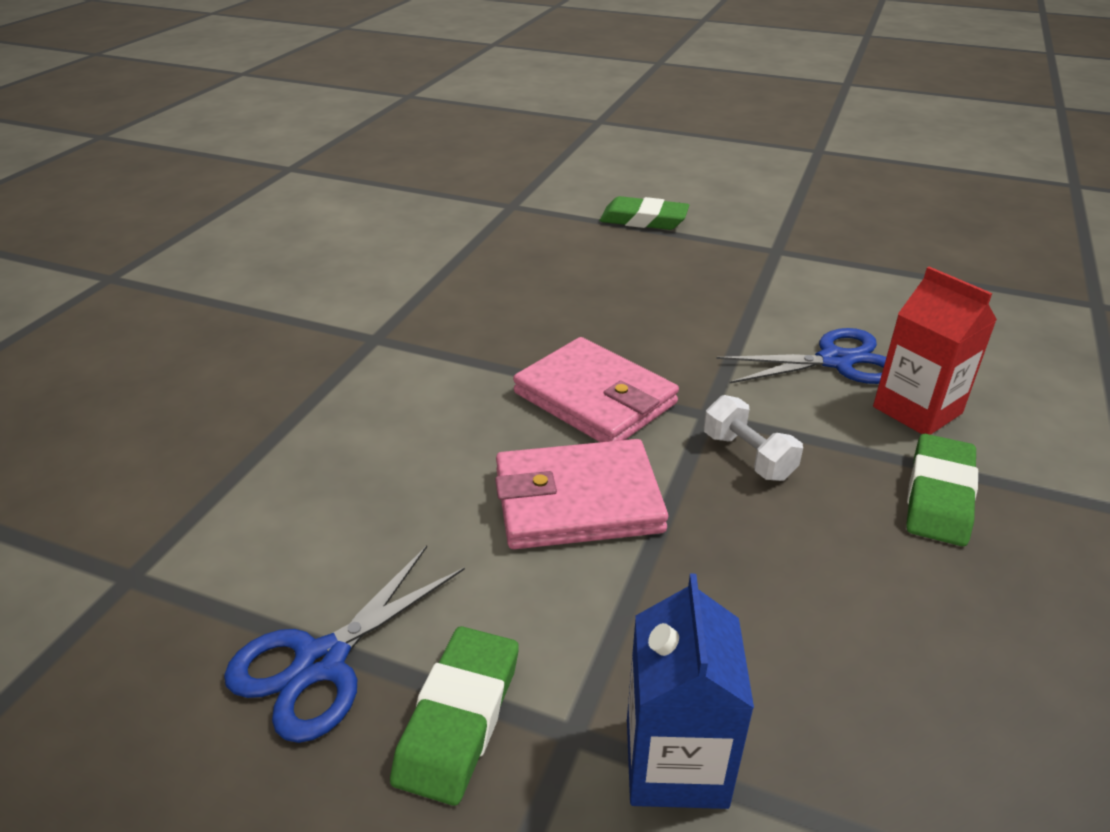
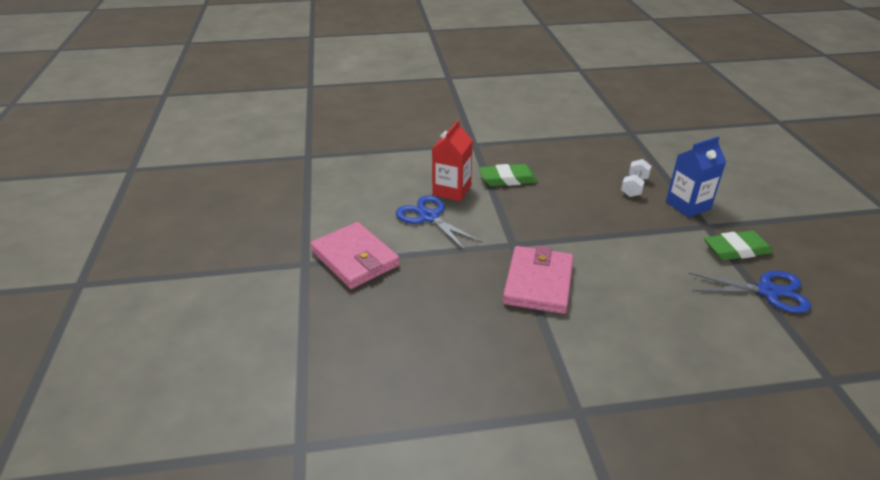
camera: 120 degrees left, 0 degrees up
pink wallet [495,439,668,549] -> pink wallet moved to [310,222,400,289]
green eraser [599,196,689,230] -> none
white dumbbell [704,395,803,481] -> white dumbbell moved to [621,159,651,197]

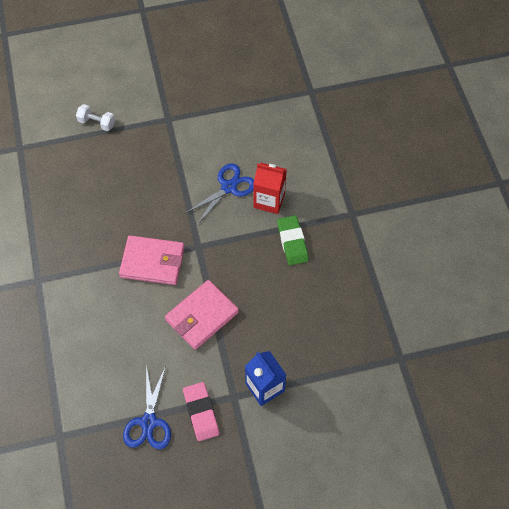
camera: 85 degrees right, 25 degrees up
pink wallet [310,222,400,289] -> pink wallet moved to [165,280,239,350]
white dumbbell [621,159,651,197] -> white dumbbell moved to [76,104,115,131]
green eraser [704,230,773,260] -> pink eraser [183,382,219,441]

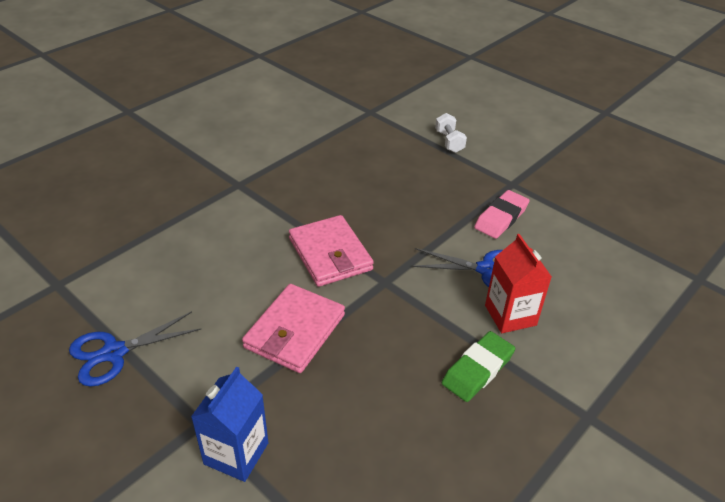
camera: 55 degrees right, 20 degrees down
pink wallet [165,280,239,350] -> pink wallet turned 75 degrees counterclockwise [242,284,345,373]
pink eraser [183,382,219,441] -> pink eraser moved to [474,190,530,239]

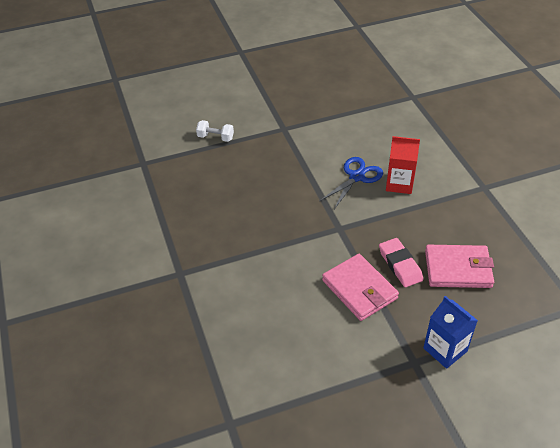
camera: 60 degrees left, 5 degrees up
blue scissors [69,311,201,387] -> none
pink wallet [289,215,374,287] -> pink wallet moved to [425,245,494,288]
green eraser [442,331,515,402] -> none
pink eraser [474,190,530,239] -> pink eraser moved to [379,238,423,287]

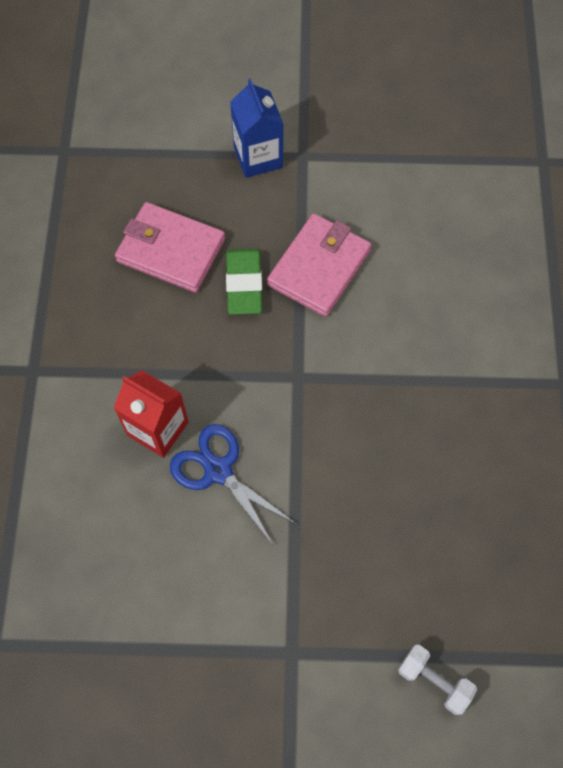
camera: 160 degrees left, 20 degrees up
blue scissors [320,157,383,209] -> blue scissors turned 75 degrees clockwise [170,424,296,545]
pink wallet [322,254,399,321] -> pink wallet turned 45 degrees clockwise [267,214,372,317]
pink eraser [379,238,423,287] -> green eraser [226,249,262,315]

